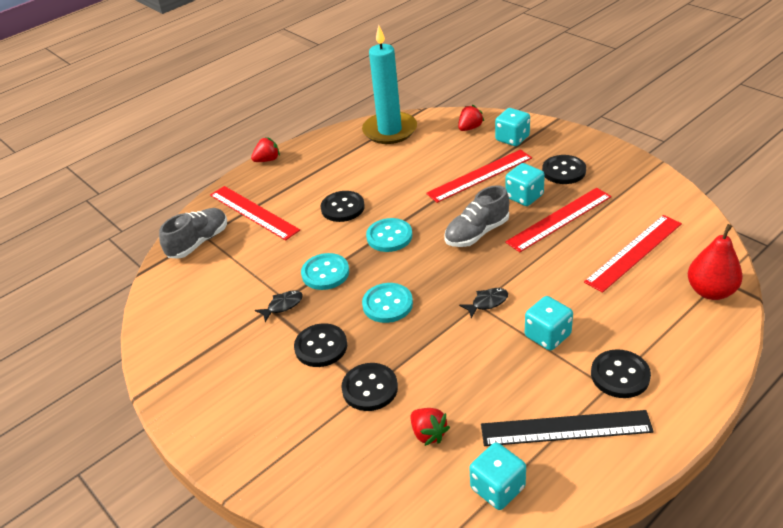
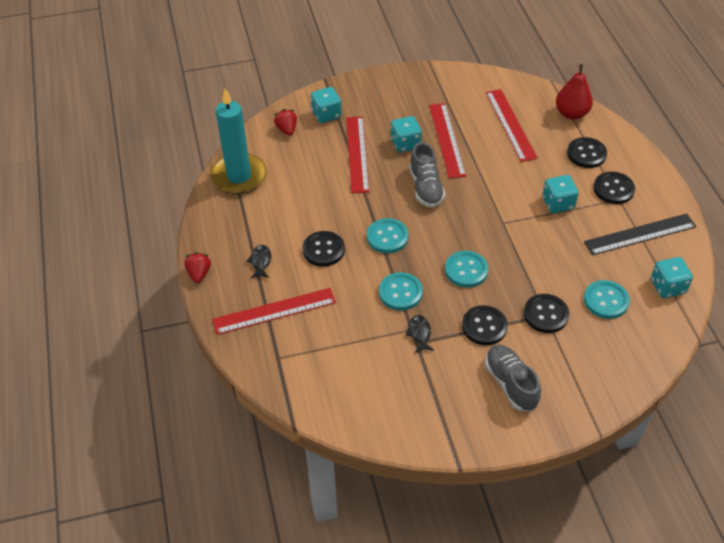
camera: 65 degrees left, 10 degrees up
grey shoe [159,208,227,259] -> grey shoe moved to [485,344,541,411]
red strawberry [410,408,450,446] -> turquoise button [584,280,630,319]
black fish [459,288,508,318] -> black fish moved to [246,245,271,278]
black ruler [481,410,654,446] -> black ruler turned 45 degrees clockwise [584,214,696,255]
black button [542,155,586,184] -> black button moved to [567,137,607,168]

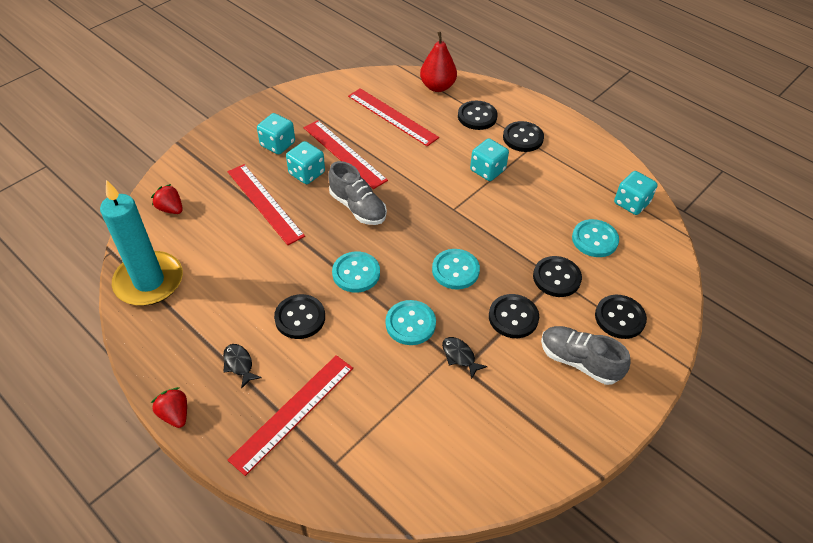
camera: 35 degrees left, 0 degrees up
turquoise dice [311,87,342,123] -> turquoise dice moved to [257,113,295,154]
black ruler [584,214,696,255] -> none
none -> black button [595,295,647,339]

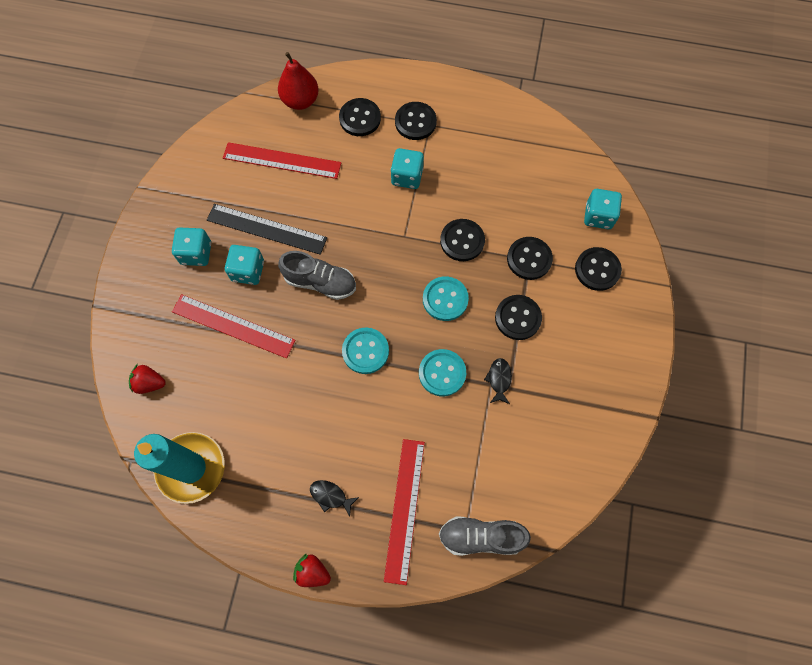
camera: 30 degrees left, 20 degrees up
black button [274,294,325,339] -> black button moved to [440,219,485,261]
red ruler [303,120,388,189] -> black ruler [207,204,327,255]
black fish [442,337,488,379] -> black fish turned 75 degrees clockwise [484,358,512,404]
grey shoe [541,326,631,385] -> grey shoe moved to [439,516,531,556]
turquoise button [572,219,619,257] -> none
turquoise dice [614,171,658,215] -> turquoise dice moved to [584,189,622,229]

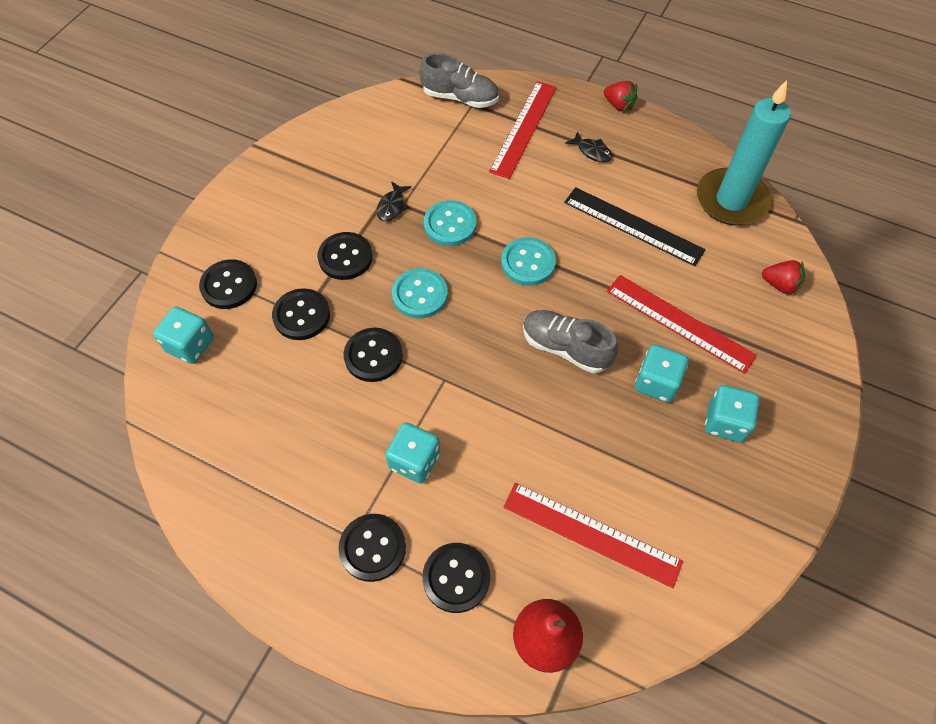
camera: 165 degrees left, 10 degrees down
black ruler [207,204,327,255] -> black ruler moved to [564,187,706,266]

